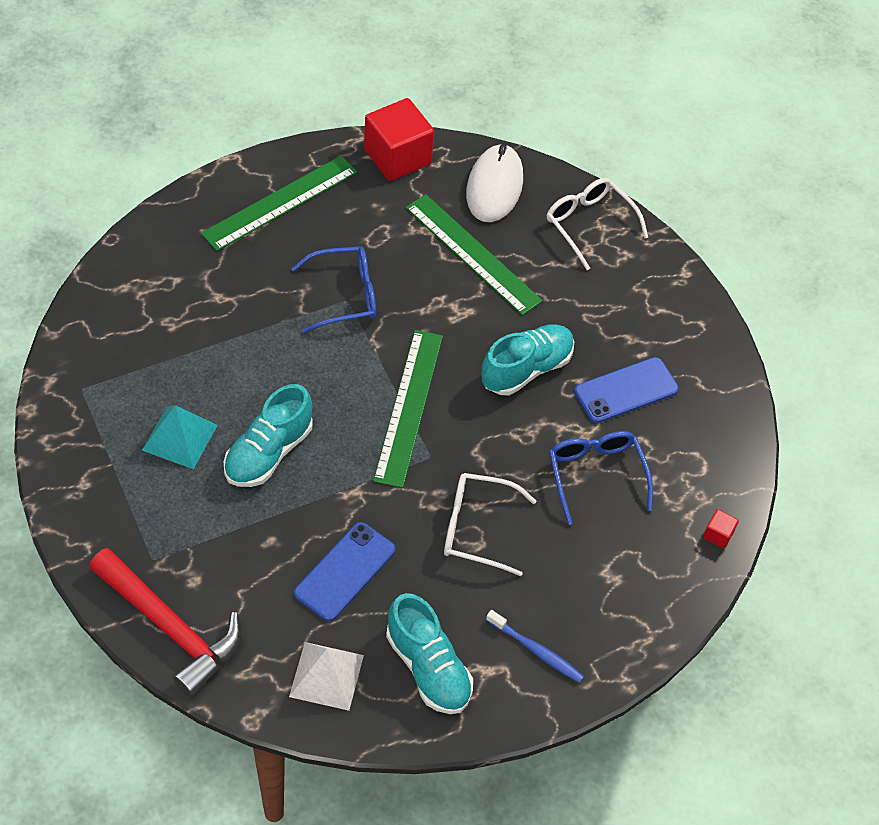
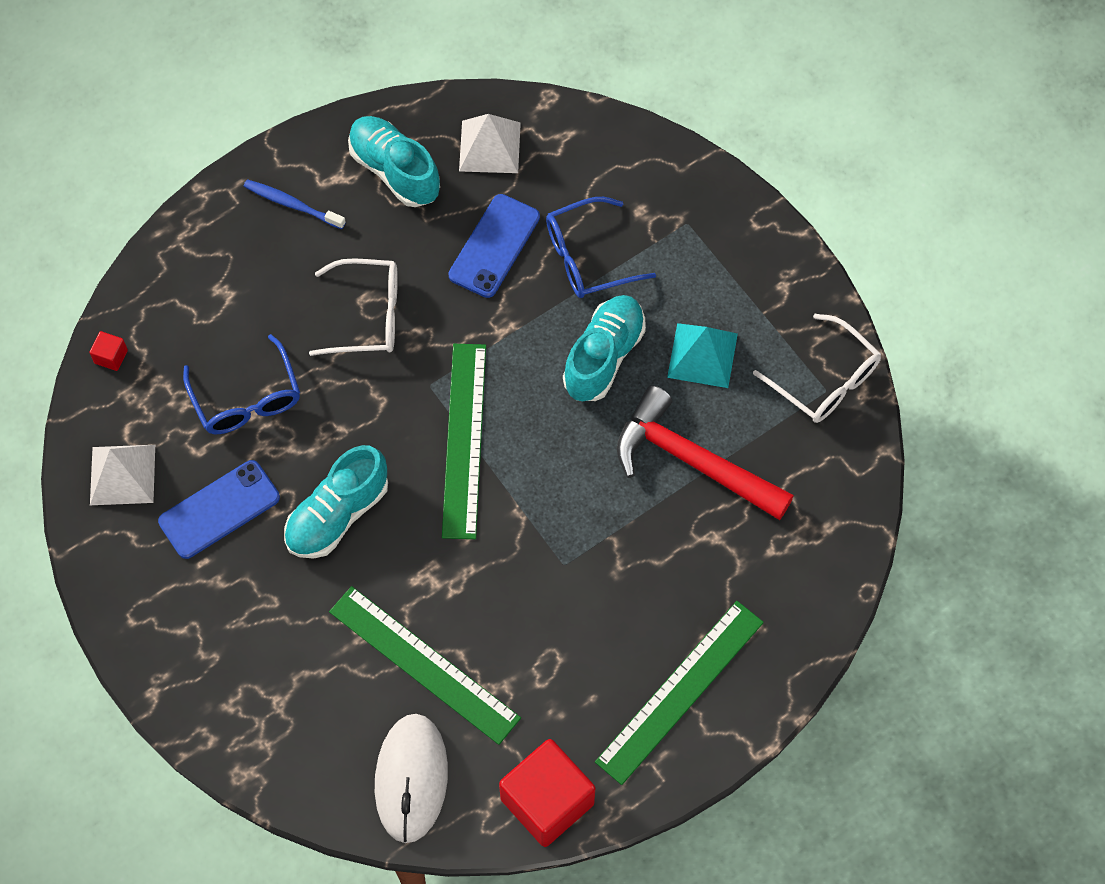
camera: 175 degrees right, 10 degrees up
red hammer [89,548,241,697] -> red hammer moved to [617,385,794,520]
blue glasses [291,246,376,333] -> blue glasses moved to [546,197,656,298]
white glasses [547,178,648,270] -> white glasses moved to [753,314,881,423]
none -> white pyramid [90,445,155,505]

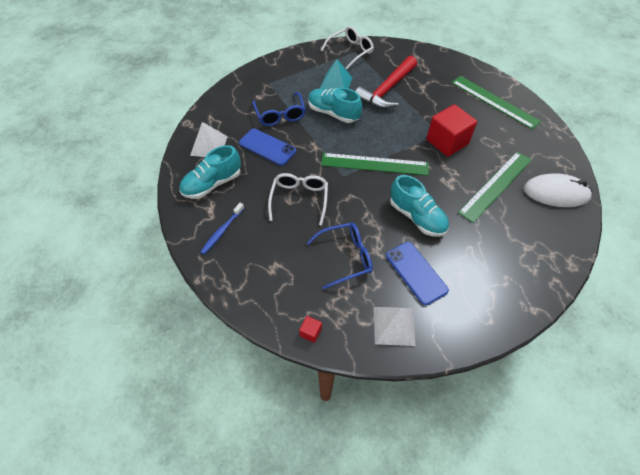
camera: 85 degrees left, 10 degrees down
red cube [499,739,595,847] -> red cube moved to [427,104,477,157]

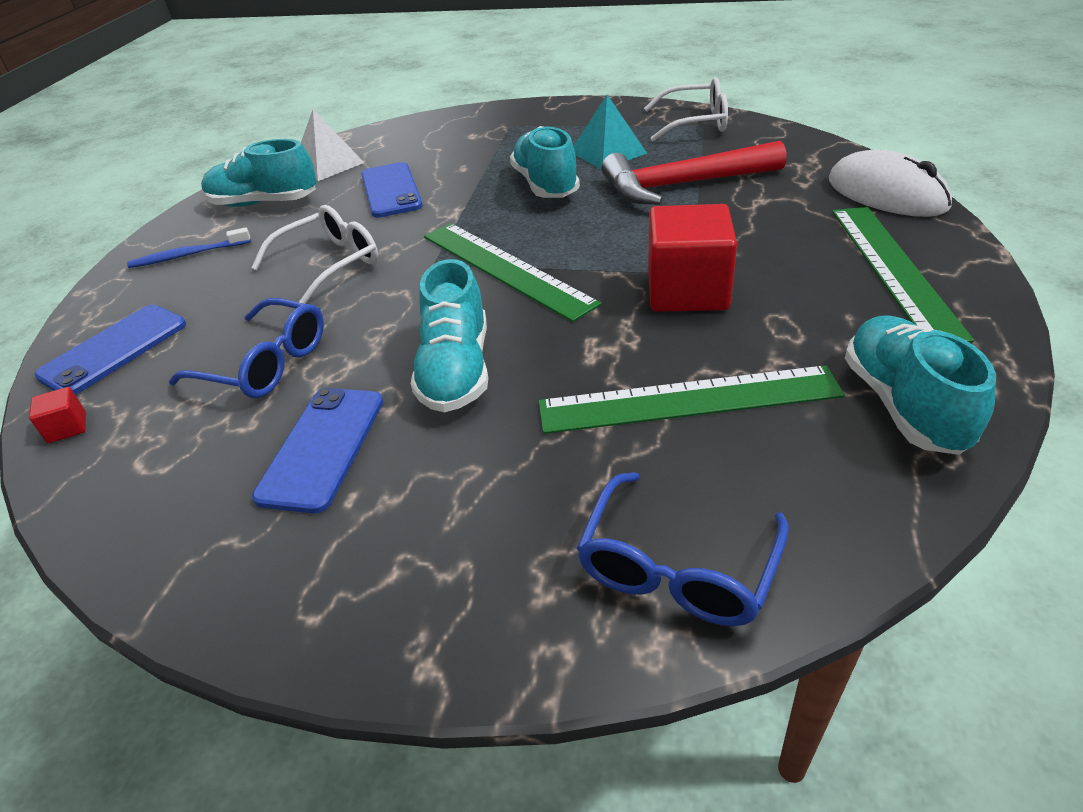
camera: 45 degrees right, 15 degrees down
blue glasses [252,92,306,126] -> blue glasses moved to [577,472,789,626]
white pyramid [374,307,416,346] -> none
white mouse [524,173,592,207] -> white mouse moved to [829,149,952,217]
none -> blue phone [35,305,186,395]
none -> turquoise shoe [845,316,996,455]

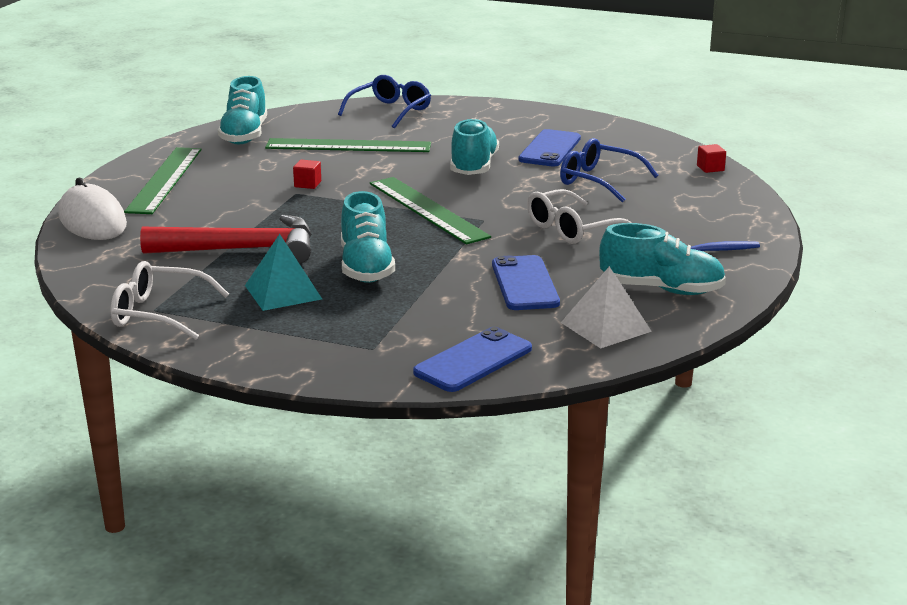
camera: 175 degrees left, 15 degrees down
blue phone [35,305,186,395] -> blue phone moved to [413,327,532,392]
red cube [648,204,737,312] -> red cube [293,160,321,189], size x0.42

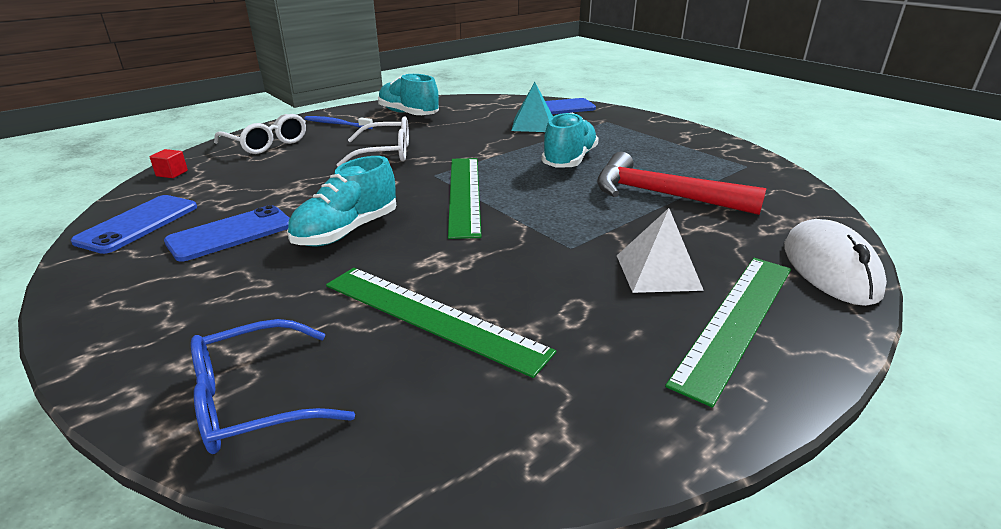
camera: 150 degrees left, 5 degrees up
white glasses [111,261,229,340] -> white glasses moved to [214,114,306,154]
turquoise shoe [218,76,267,145] -> none
turquoise pyramid [245,234,322,311] -> turquoise pyramid moved to [511,82,553,132]
red cube [293,160,321,189] -> none
blue phone [492,255,560,310] -> blue phone moved to [71,195,197,254]
blue glasses [560,138,658,202] -> none
white pyramid [561,266,652,348] -> white pyramid moved to [617,208,704,293]

